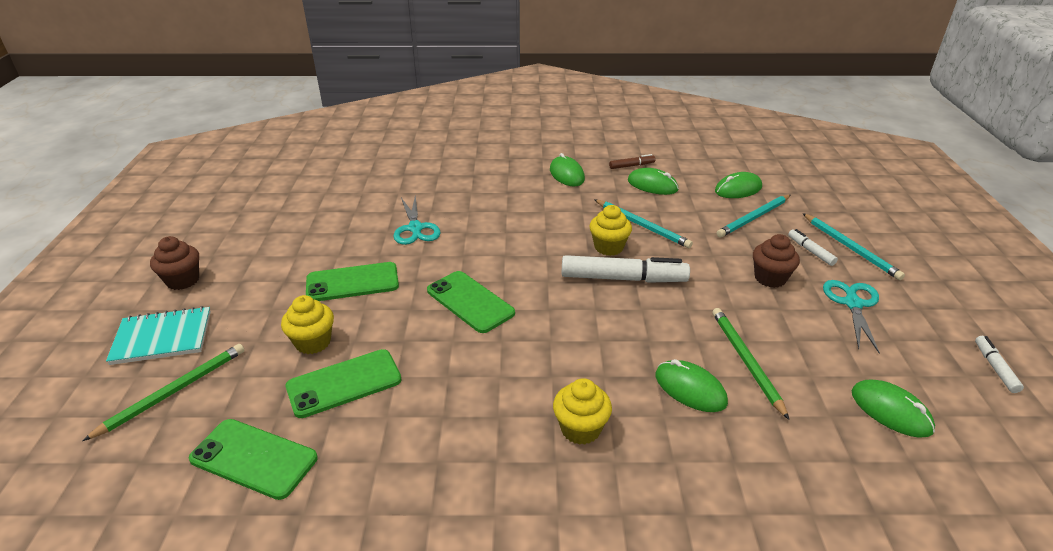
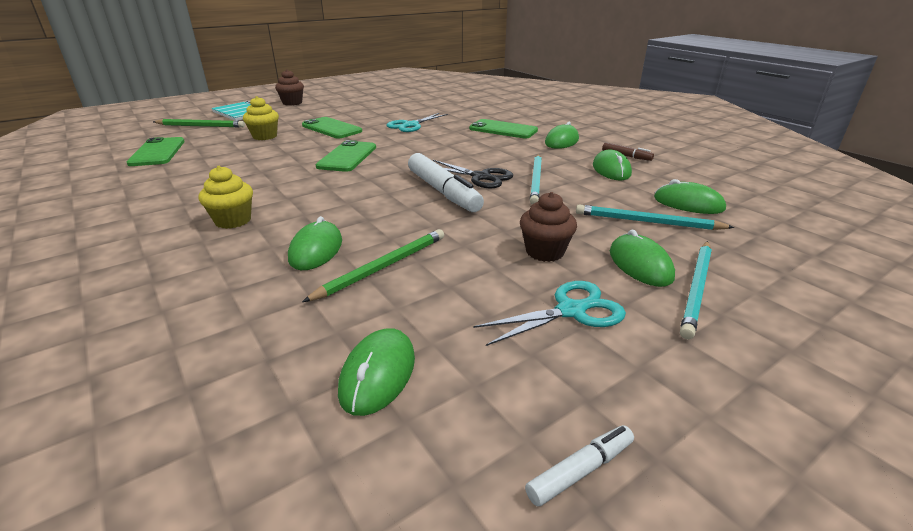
camera: 55 degrees right, 5 degrees down
green phone [286,349,402,418] -> green phone moved to [469,119,538,138]
yellow cupcake [589,205,632,256] -> black scissors [433,160,513,189]
white marker [788,229,838,266] -> green mouse [610,230,675,287]

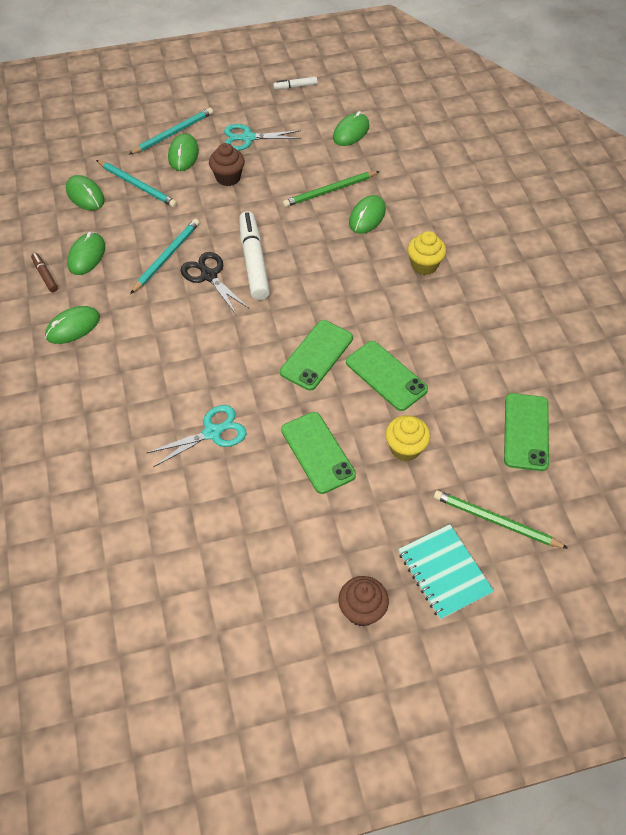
camera: 160 degrees left, 25 degrees up
green phone [469,119,538,138] -> green phone moved to [346,341,428,411]

